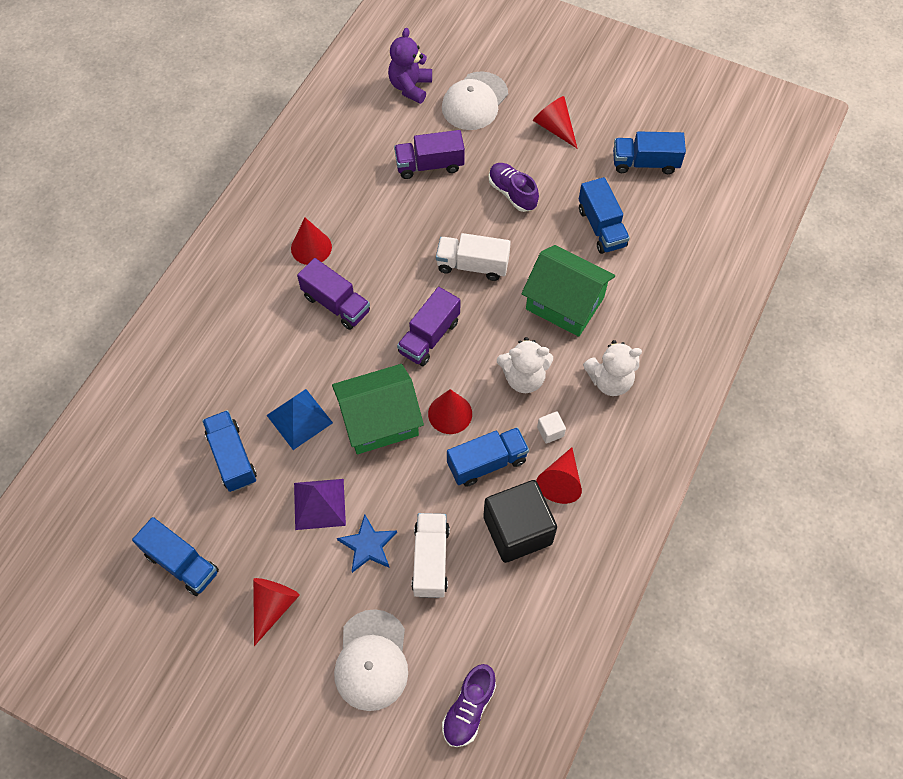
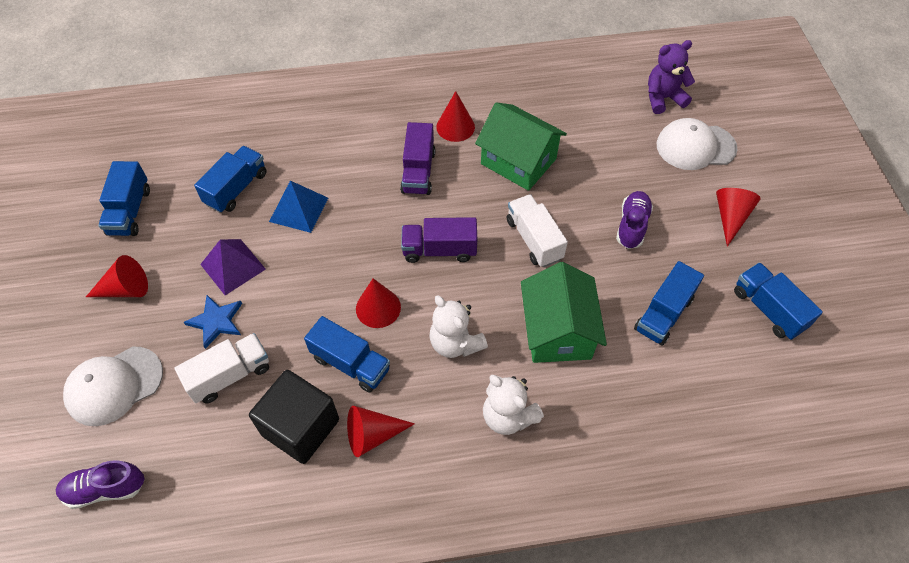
camera: 55 degrees right, 5 degrees down
green house [332,364,424,454] -> green house moved to [475,102,567,191]
purple truck [394,130,465,179] -> none
white cube [537,411,566,444] -> none

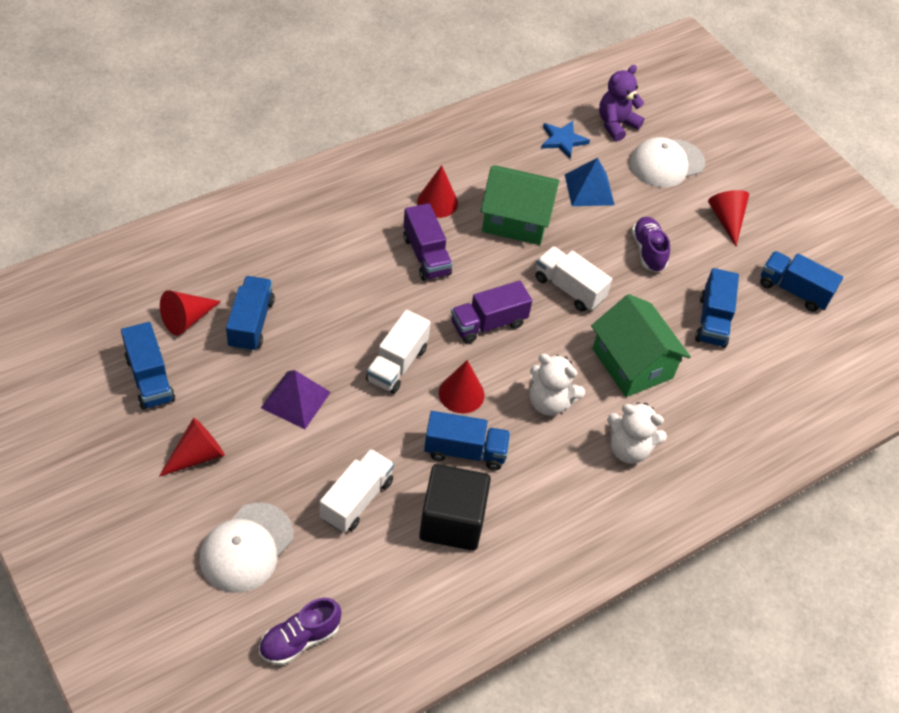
camera: 30 degrees left, 5 degrees down
blue star [184,295,242,349] -> blue star moved to [541,121,590,159]
blue pyramid [269,181,328,233] -> blue pyramid moved to [565,158,614,206]
red cone [347,406,415,457] -> red cone moved to [160,290,221,335]
none -> white truck [366,310,431,394]

